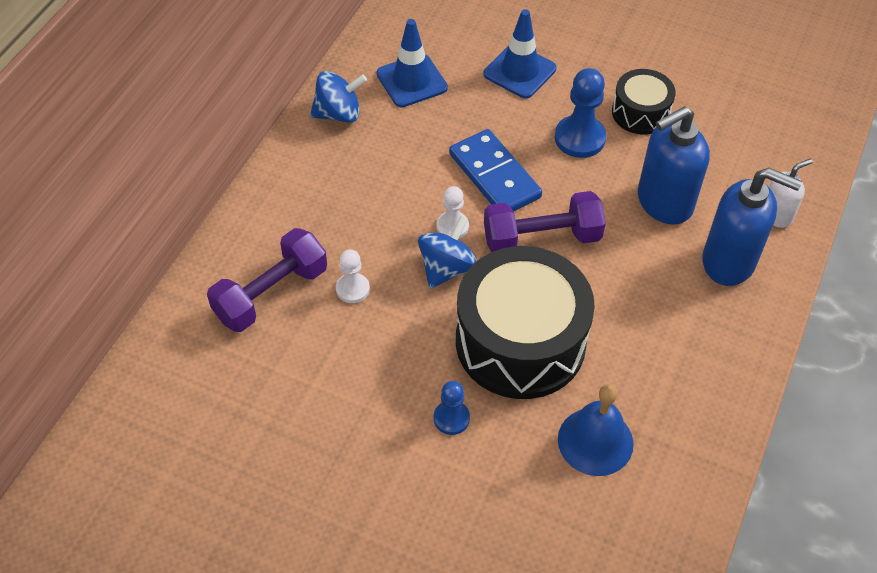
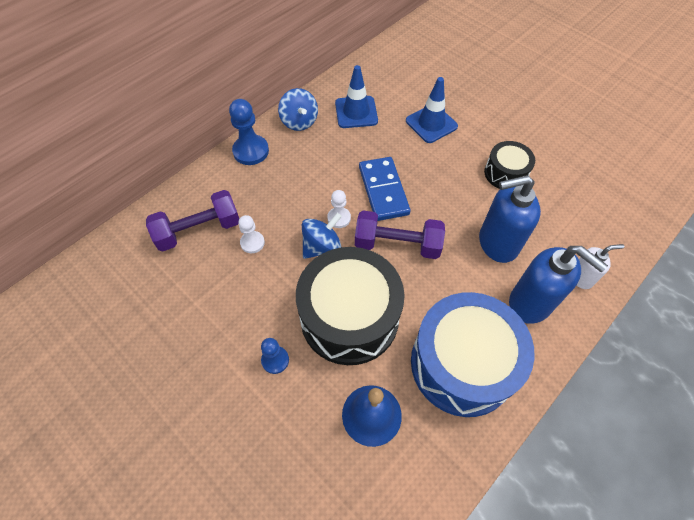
camera: 20 degrees right, 5 degrees up
blue spinning top [310,71,367,123] -> blue spinning top turned 60 degrees clockwise [278,88,318,131]
blue pawn [555,68,606,158] -> blue pawn moved to [229,99,269,165]
none -> blue drum [411,292,535,417]

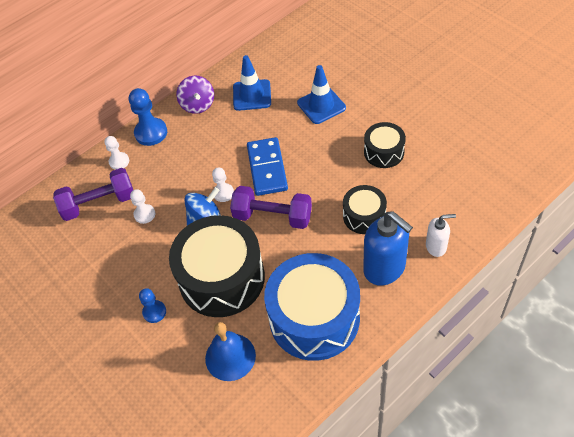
camera: 10 degrees right, 5 degrees down
blue spinning top [278,88,318,131] -> purple spinning top [177,76,214,114]
blue soap dispenser [479,175,541,263] -> black drum [343,185,387,234]
none -> white pawn [105,136,129,170]

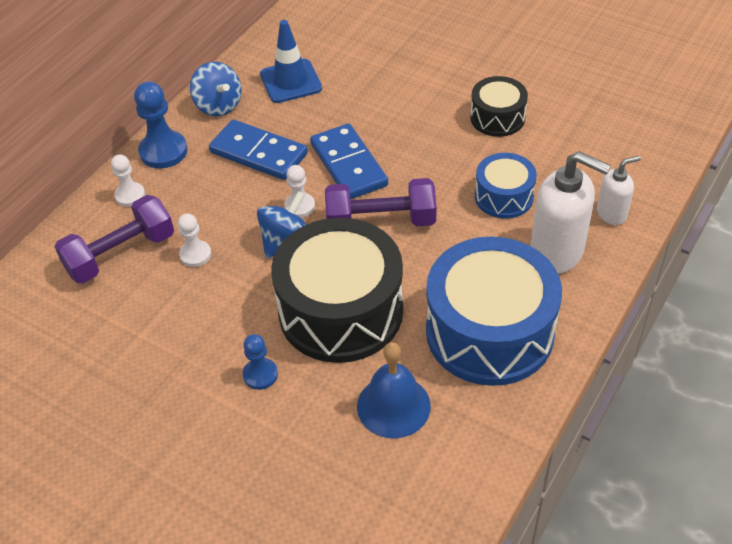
camera: 20 degrees left, 5 degrees down
purple spinning top [177,76,214,114] -> blue spinning top [190,62,242,116]
blue traffic cone [297,65,346,124] -> none
black drum [343,185,387,234] -> blue drum [475,153,537,219]
blue soap dispenser [363,211,413,286] -> white soap dispenser [530,151,611,274]
none -> blue domino [209,119,308,180]

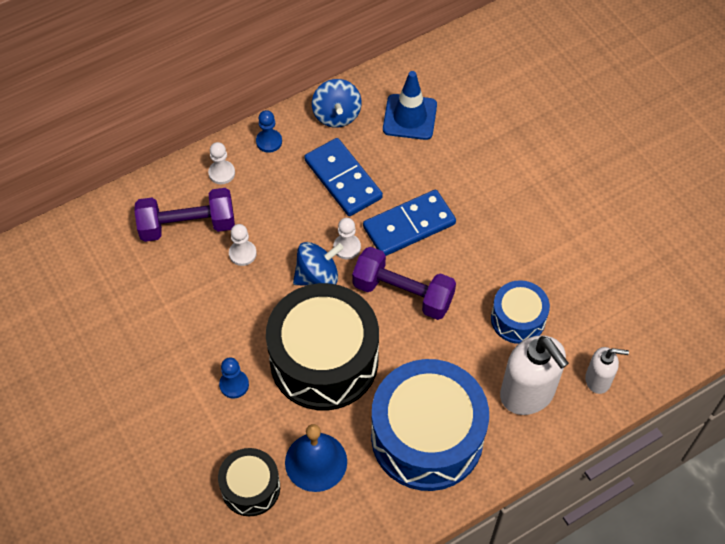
camera: 25 degrees right, 10 degrees up
blue pawn [134,81,188,168] -> blue pawn [256,110,282,153], size x0.60
blue domino [310,123,388,200] -> blue domino turned 60 degrees clockwise [363,190,456,256]
black drum [470,76,528,137] -> black drum moved to [218,448,280,516]

